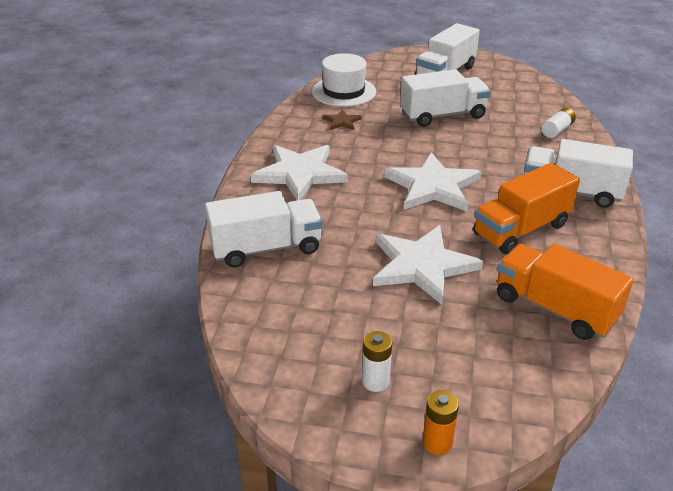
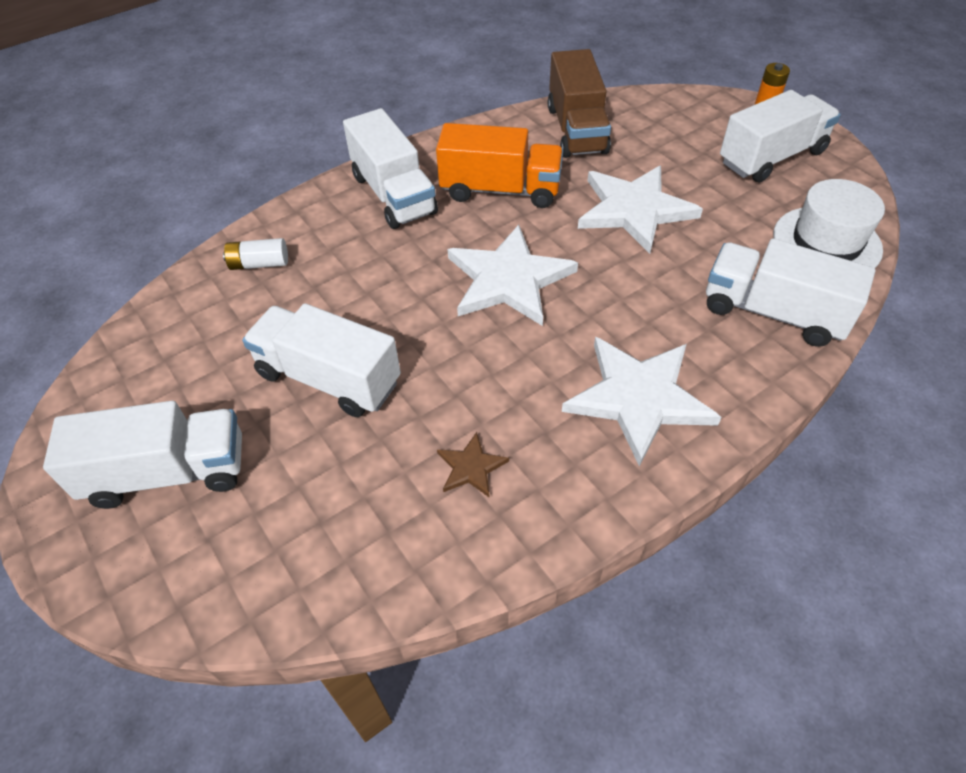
camera: 135 degrees left, 15 degrees up
white hat [312,53,376,107] -> white hat moved to [773,179,885,268]
white battery [362,331,392,392] -> white truck [720,90,841,183]
orange truck [497,244,634,340] -> brown truck [548,49,611,158]

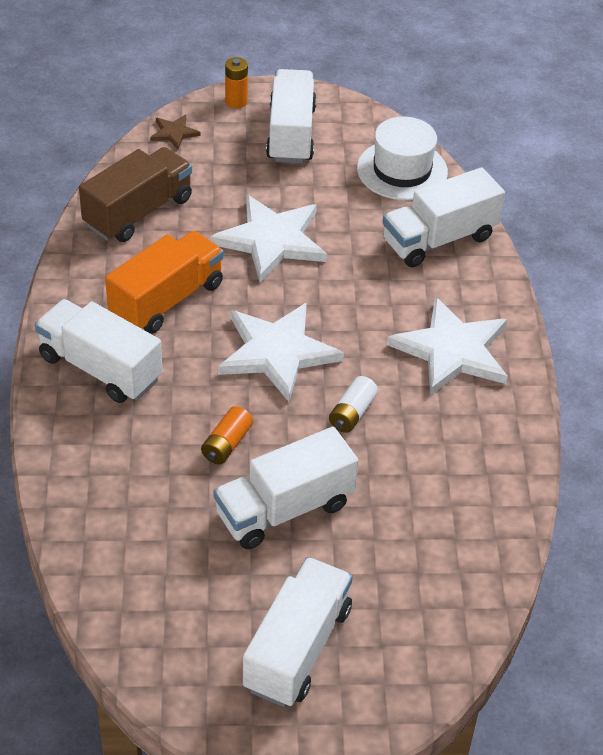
camera: 60 degrees left, 5 degrees down
white battery [223,238,288,270] -> white battery moved to [329,376,378,433]
white truck [343,108,438,229] -> white truck turned 150 degrees counterclockwise [35,299,162,403]
brown star [437,432,509,497] -> brown star moved to [150,115,200,150]
brown truck [548,49,611,158] -> brown truck turned 75 degrees counterclockwise [79,147,192,242]
none -> orange battery [201,406,253,464]

